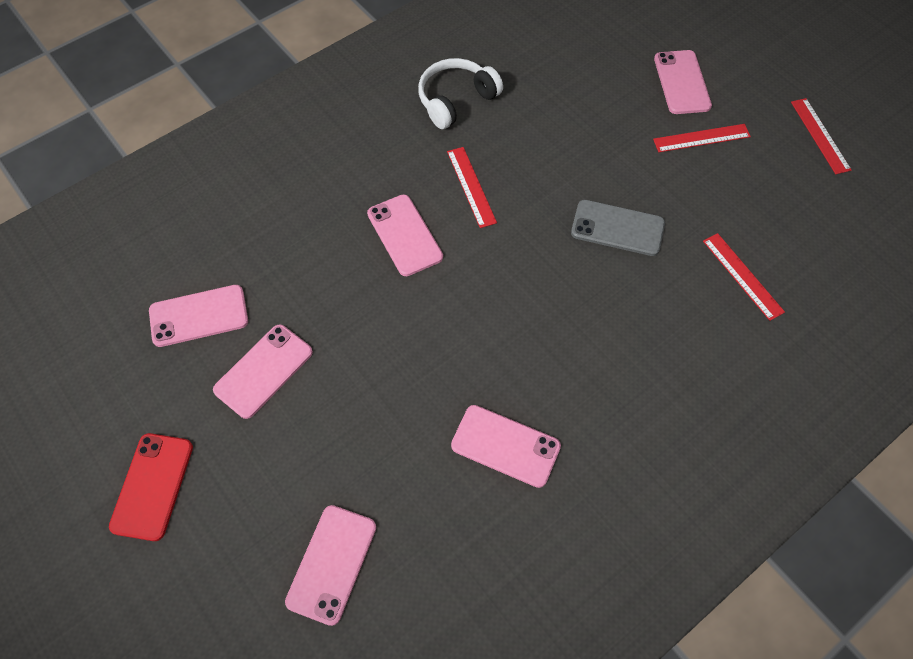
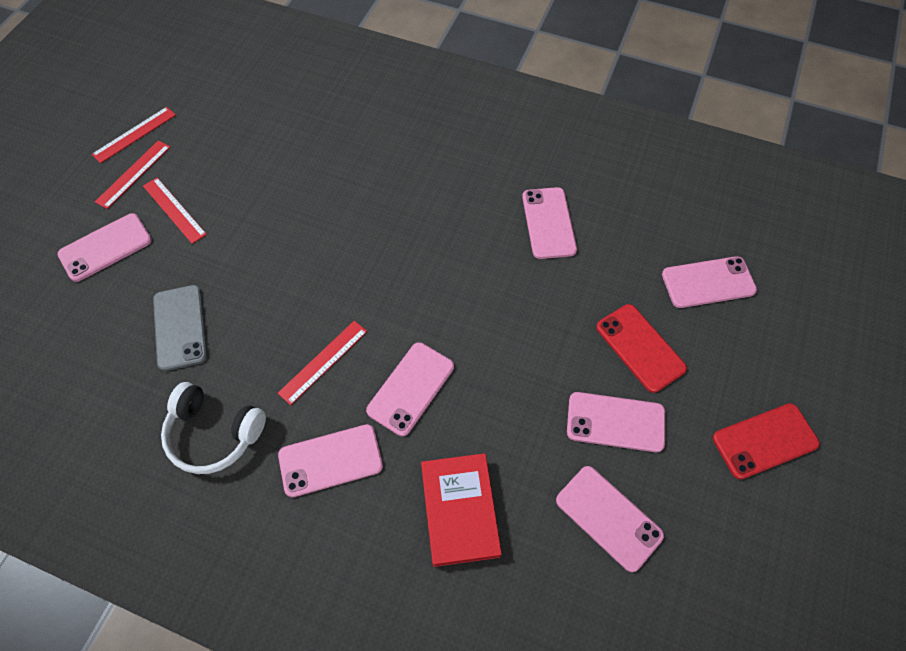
camera: 120 degrees left, 0 degrees up
grey phone [571,200,665,256] -> grey phone moved to [153,285,207,371]
red ruler [703,233,785,321] -> red ruler moved to [95,140,170,209]
none -> pink phone [278,424,383,497]
none -> red book [421,453,502,567]
none -> red phone [596,304,687,393]

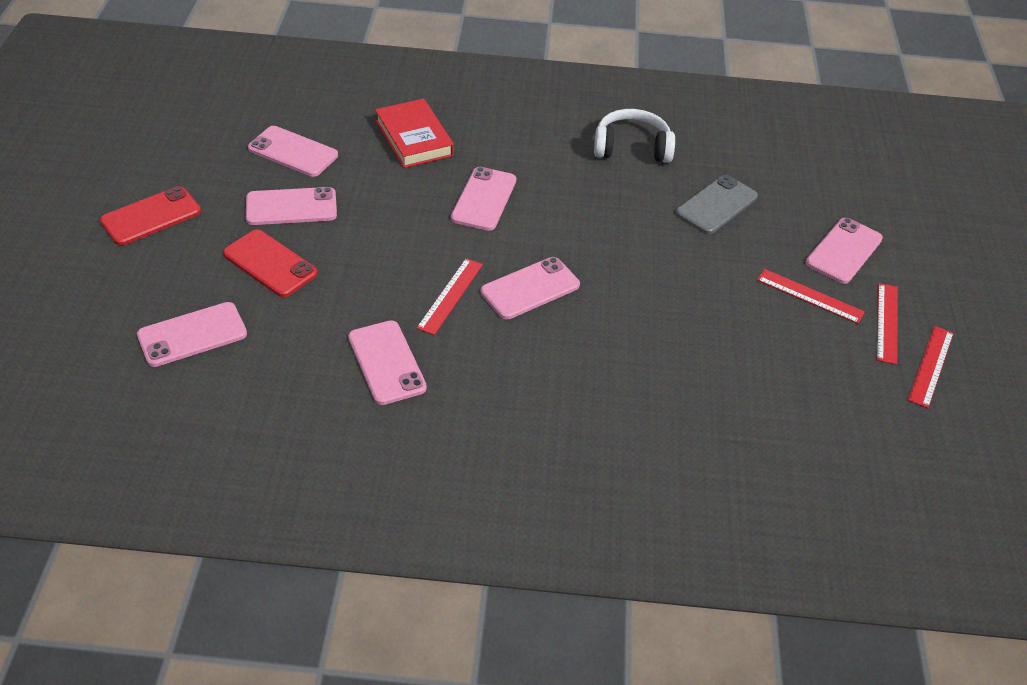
camera: 160 degrees right, 15 degrees down
grey phone [153,285,207,371] -> grey phone turned 75 degrees clockwise [675,175,758,234]
red ruler [278,321,367,405] -> red ruler moved to [416,258,483,335]
pink phone [278,424,383,497] -> pink phone moved to [481,257,580,319]

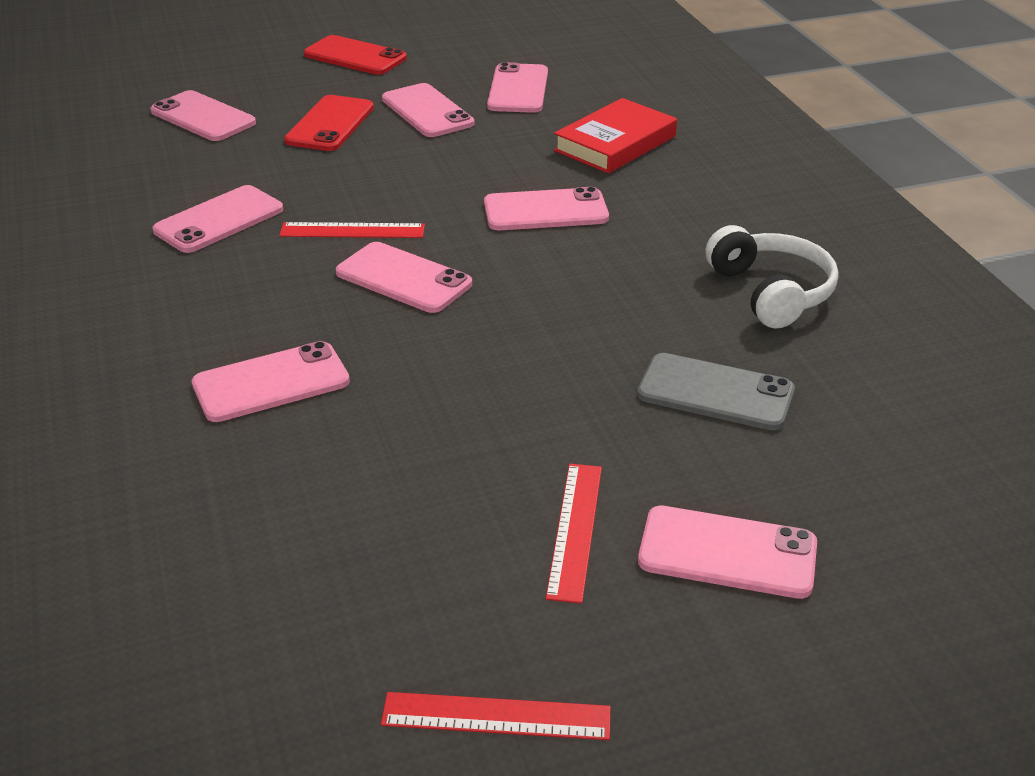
camera: 70 degrees right, 10 degrees down
red ruler [877,283,898,365] -> none
none -> pink phone [192,341,350,422]

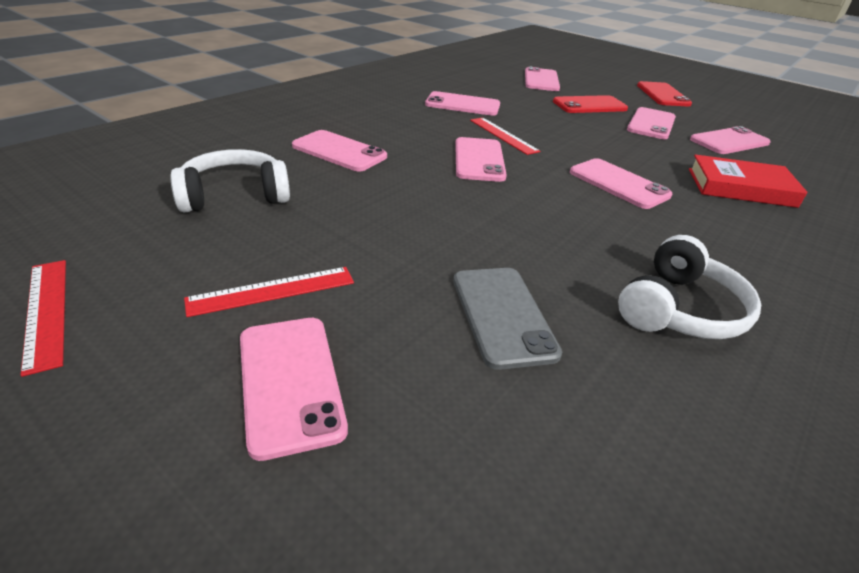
camera: 55 degrees right, 0 degrees up
none -> white headphones [170,149,290,212]

